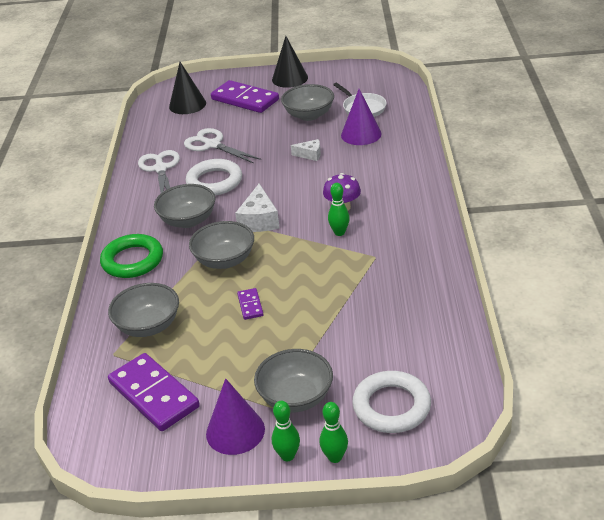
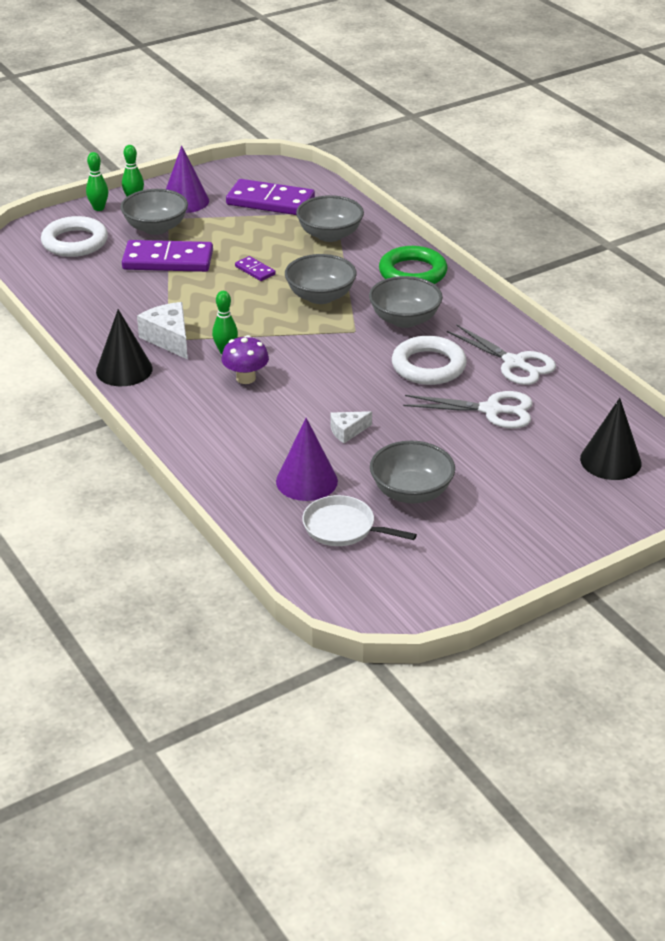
camera: 145 degrees right, 0 degrees up
purple domino [211,80,279,113] -> purple domino moved to [122,240,213,272]
white cheese [235,184,280,232] -> white cheese moved to [137,302,188,360]
black cone [272,36,308,88] -> black cone moved to [96,309,153,386]

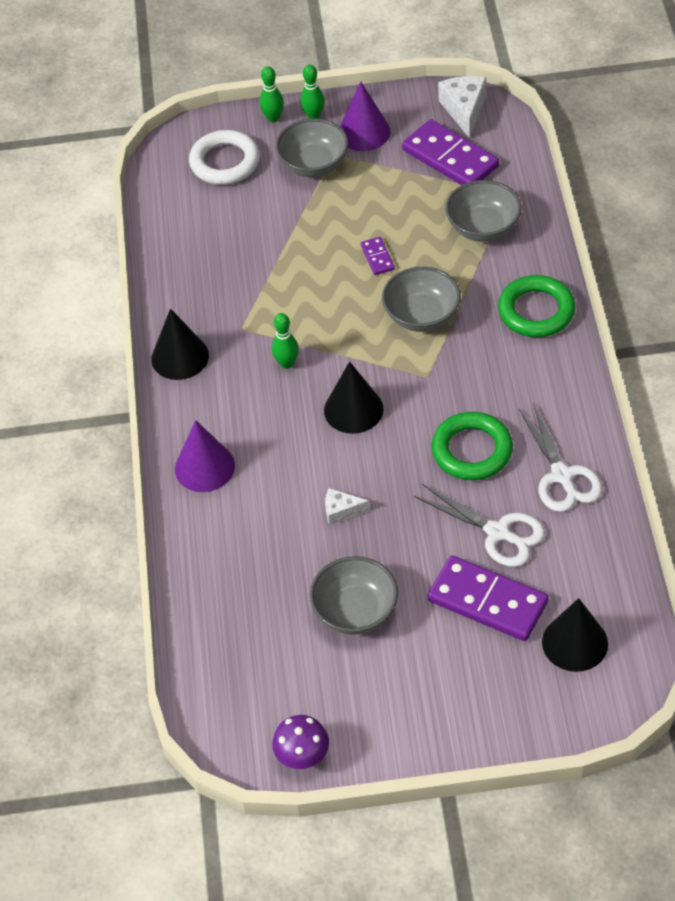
camera: 30 degrees right, 15 degrees up
purple domino [122,240,213,272] -> purple domino moved to [428,555,549,641]
white cheese [137,302,188,360] -> white cheese moved to [438,76,486,138]
purple mushroom [222,335,269,384] -> purple mushroom moved to [272,715,329,769]
purple cone [276,418,338,501] -> purple cone moved to [175,420,235,492]
white pan [302,495,417,546] -> none
grey bowl [369,276,443,328] -> none
white ring [392,336,467,385] -> green ring [431,412,513,480]
none -> black cone [324,361,383,434]

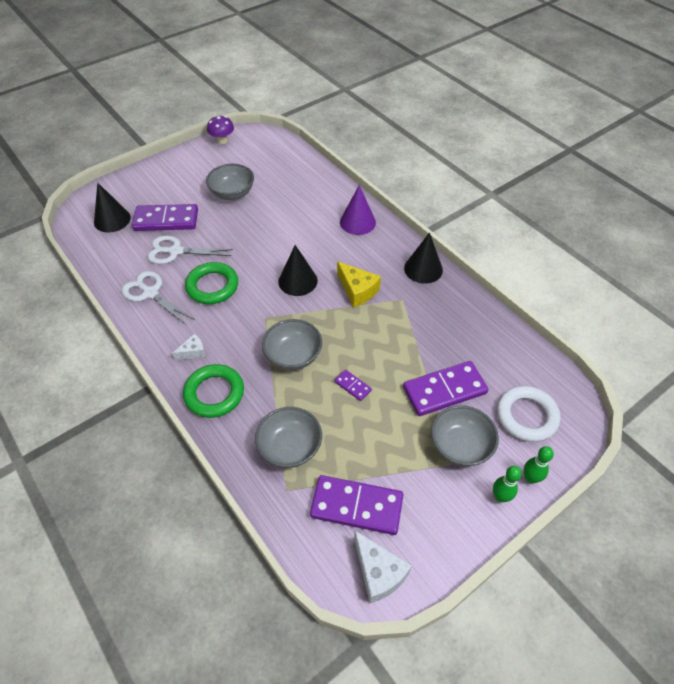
camera: 145 degrees right, 0 degrees up
green bowling pin [272,313,299,369] -> yellow cheese [337,261,381,308]
white cheese [325,488,370,525] -> white cheese moved to [172,334,205,360]
purple cone [340,82,391,151] -> none
none -> purple domino [403,361,488,416]

